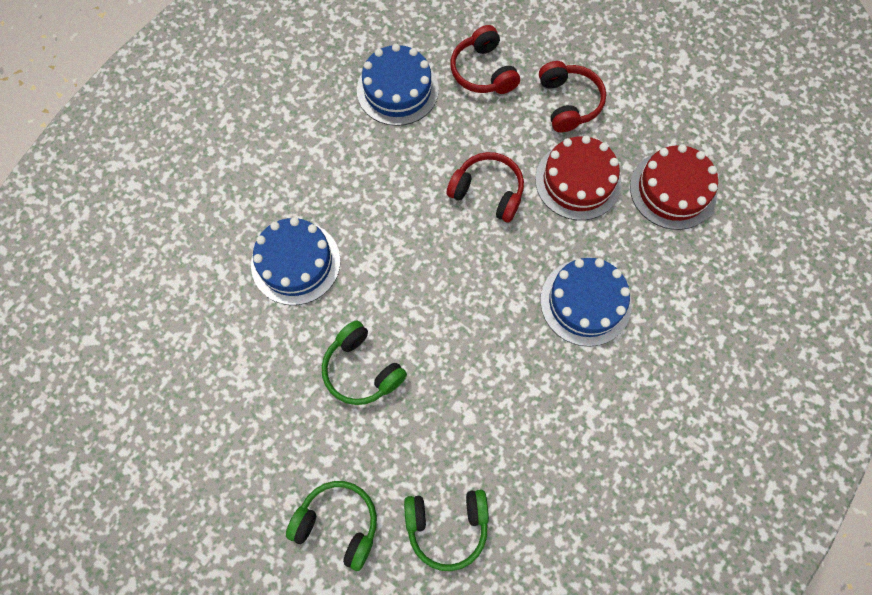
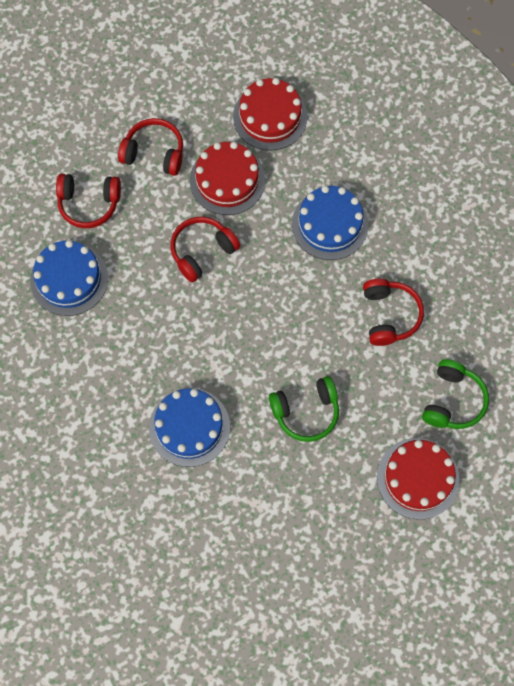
camera: 65 degrees left, 0 degrees up
green headphones [286,481,377,571] -> red cake [377,438,459,520]
none -> red headphones [363,279,424,346]

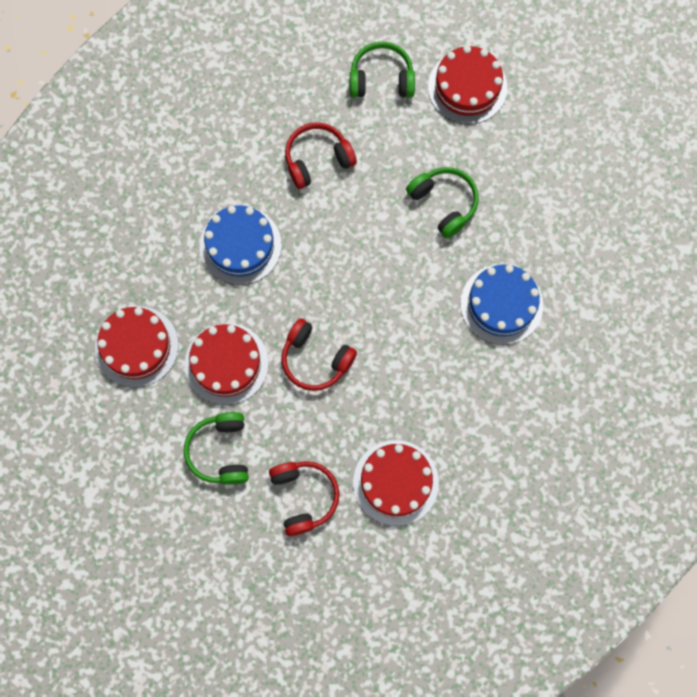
camera: 110 degrees left, 5 degrees up
blue cake [30,240,108,316] -> red cake [353,440,439,526]
red headphones [118,118,183,176] -> green headphones [184,412,249,485]

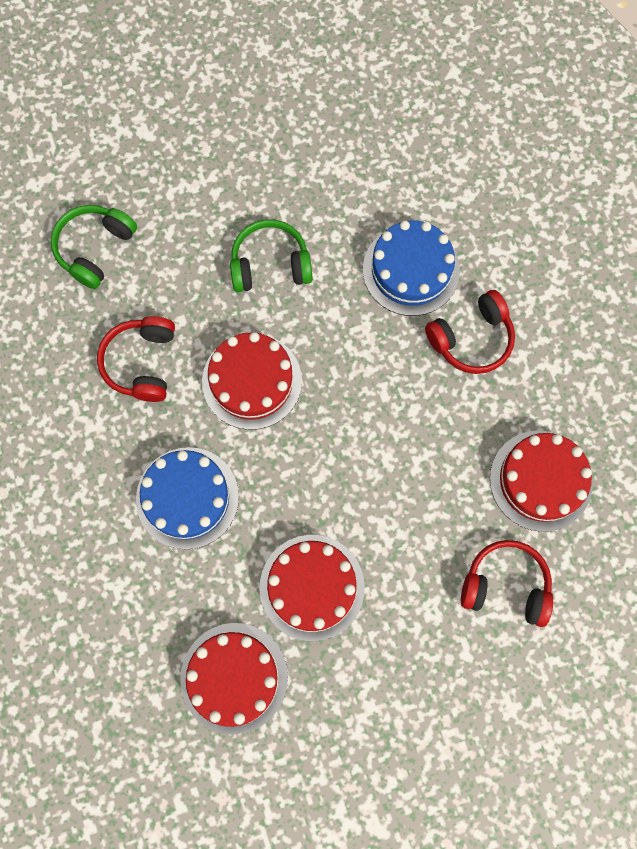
camera: 60 degrees left, 0 degrees up
green headphones [184,412,249,485] -> none
red headphones [281,318,357,391] -> red headphones moved to [425,290,515,374]
red cake [428,45,507,124] -> red cake moved to [202,332,302,430]

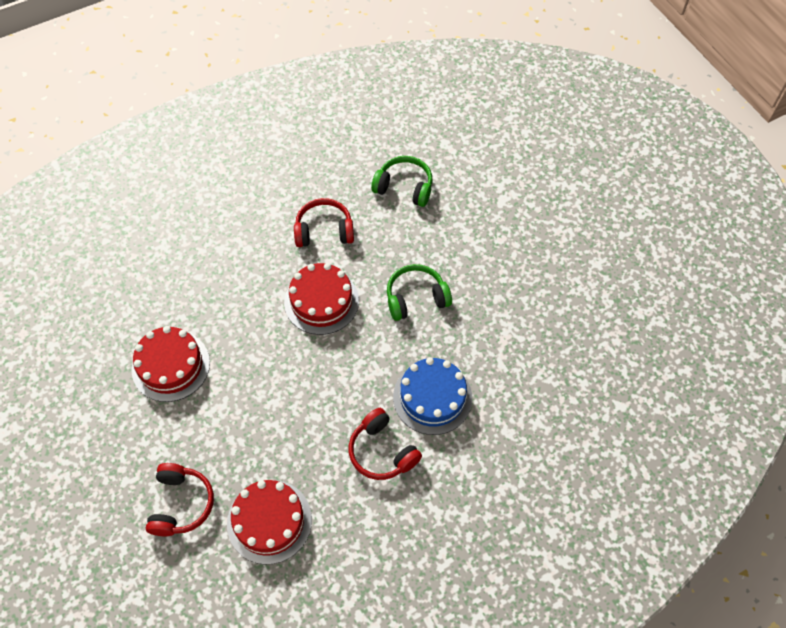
camera: 80 degrees right, 15 degrees down
blue cake [136,447,239,550] -> none
red cake [180,623,288,734] -> none
green headphones [230,220,312,292] -> green headphones turned 90 degrees counterclockwise [387,264,452,321]

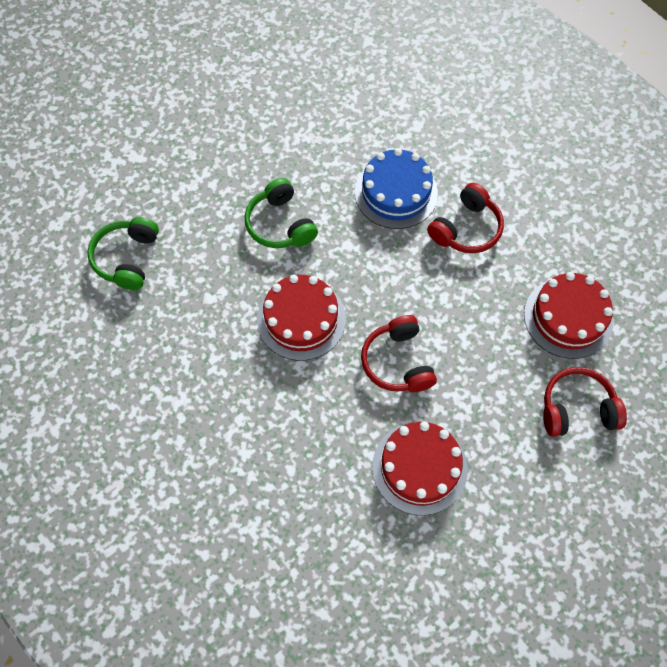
camera: 100 degrees left, 5 degrees up
red headphones [294,198,354,247] -> red headphones moved to [361,315,437,392]

